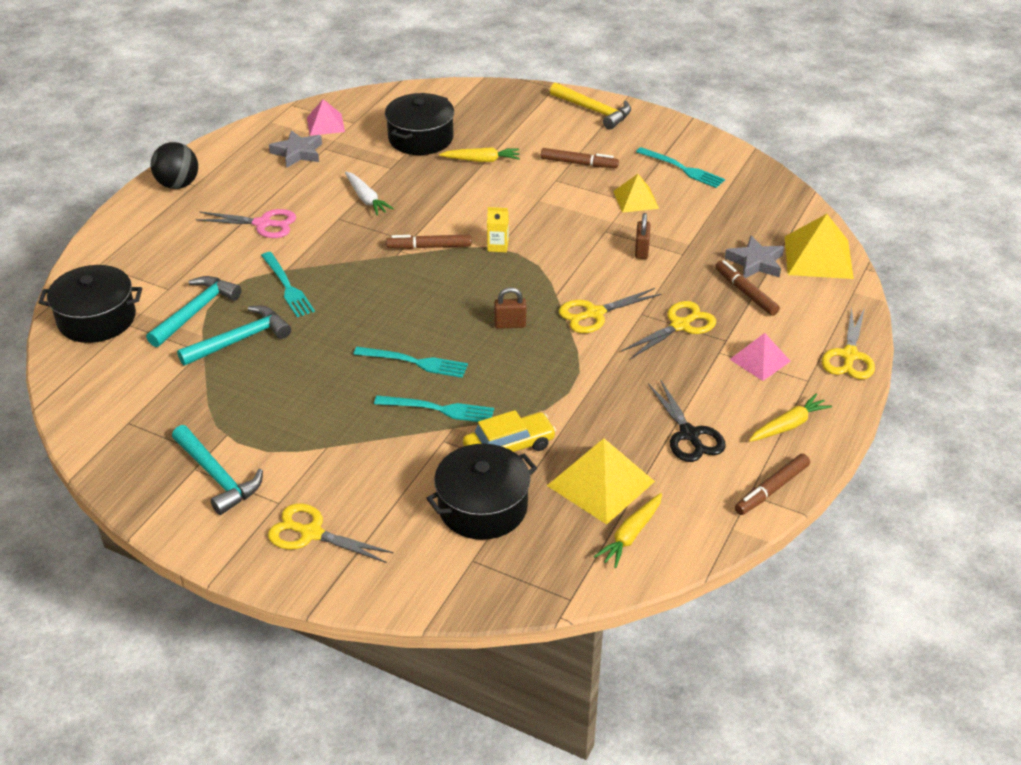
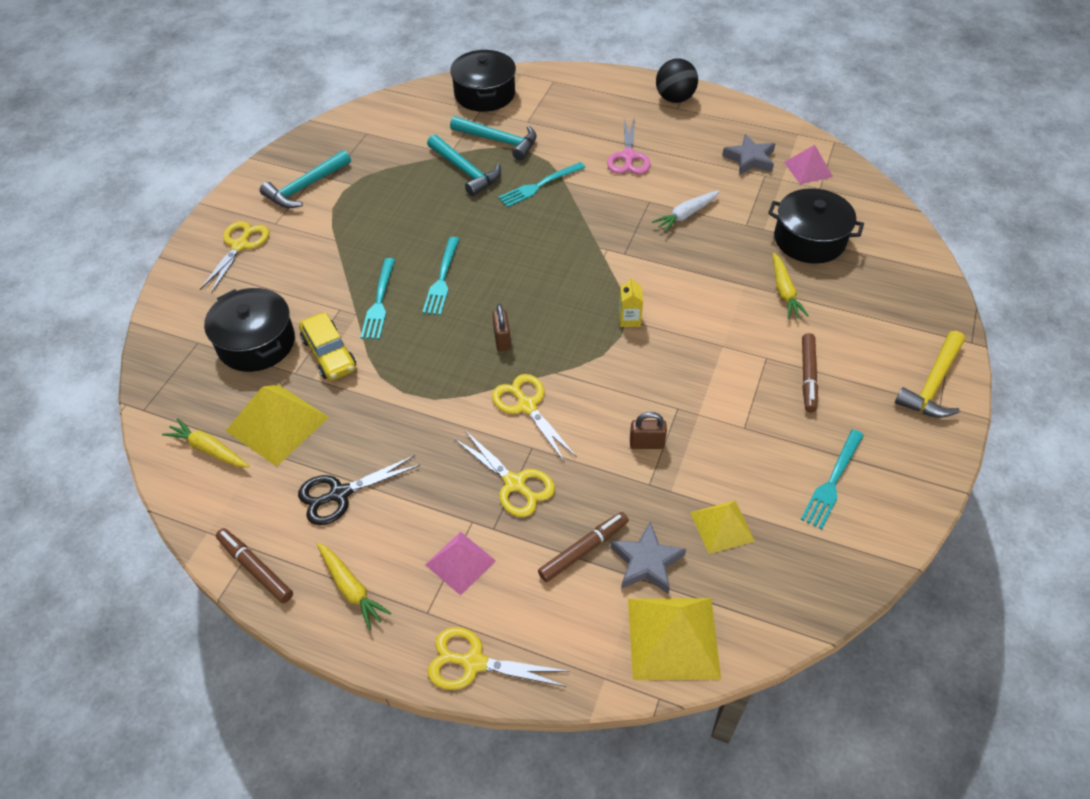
camera: 85 degrees right, 10 degrees up
brown marker [386,234,471,249] -> none
yellow pyramid [613,174,659,213] -> yellow pyramid moved to [690,501,755,554]

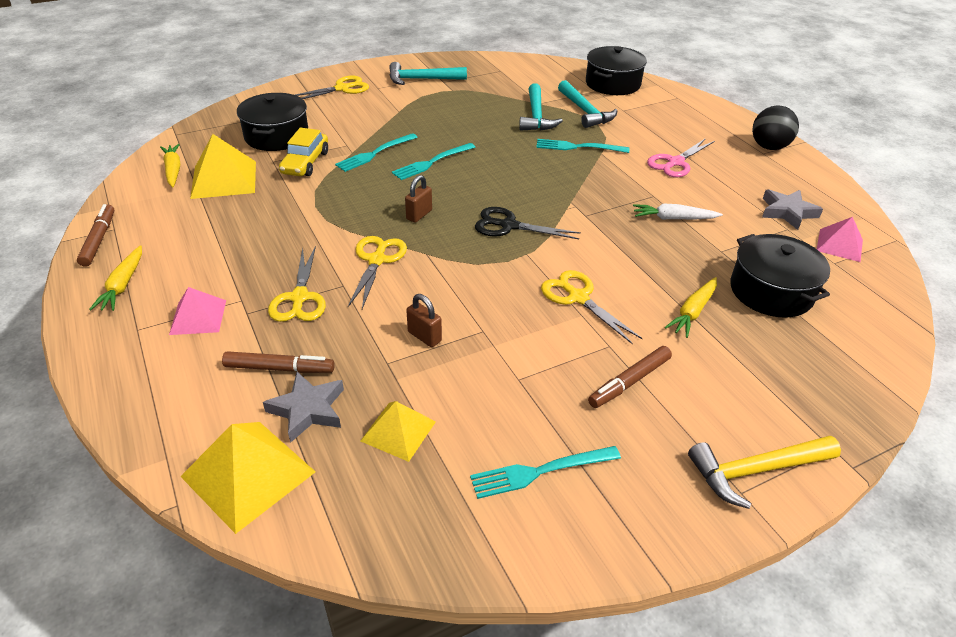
camera: 40 degrees right, 10 degrees down
black scissors [298,455,420,525] -> black scissors moved to [475,207,581,239]
yellow scissors [428,627,569,690] -> yellow scissors moved to [541,270,643,344]
yellow carton [619,277,643,327] -> none

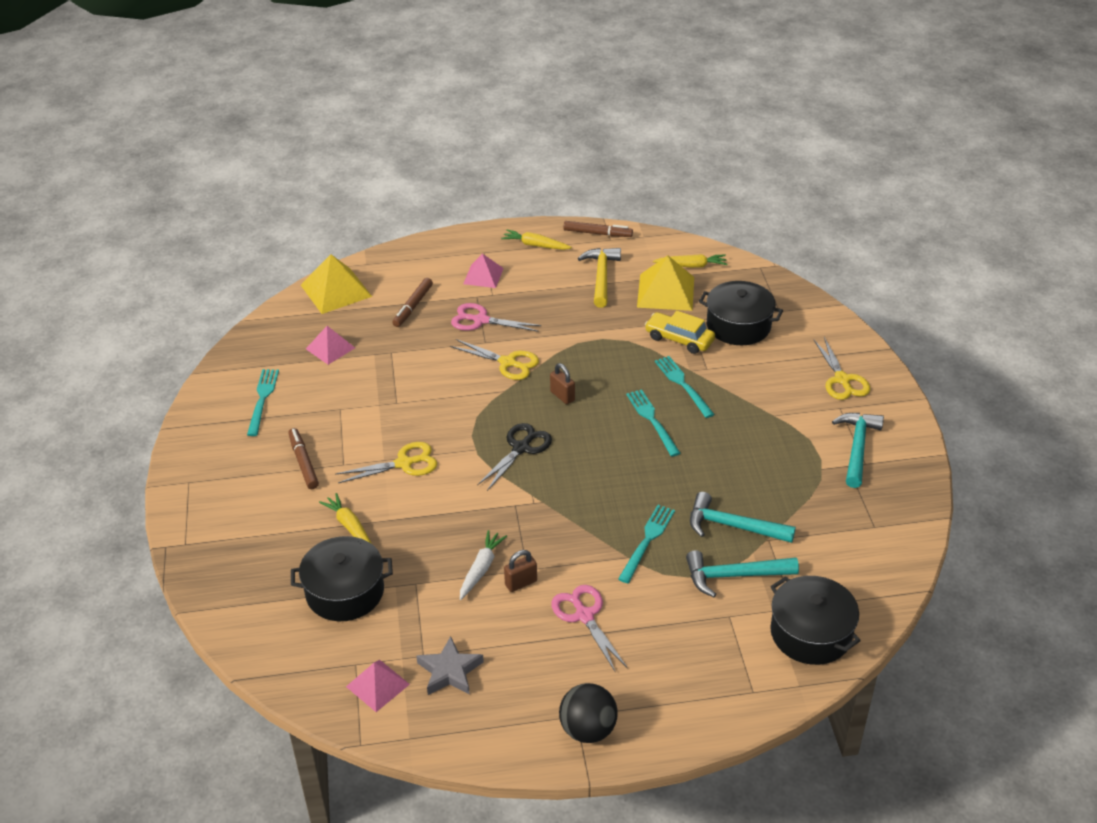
camera: 110 degrees right, 0 degrees up
grey star [263,372,344,443] -> none
yellow scissors [268,246,326,322] -> pink scissors [451,303,542,332]
yellow pyramid [361,401,436,462] -> pink pyramid [306,326,355,365]
brown padlock [406,294,442,347] -> brown padlock moved to [504,550,537,592]
yellow hammer [688,436,841,509] -> yellow hammer moved to [578,248,621,308]

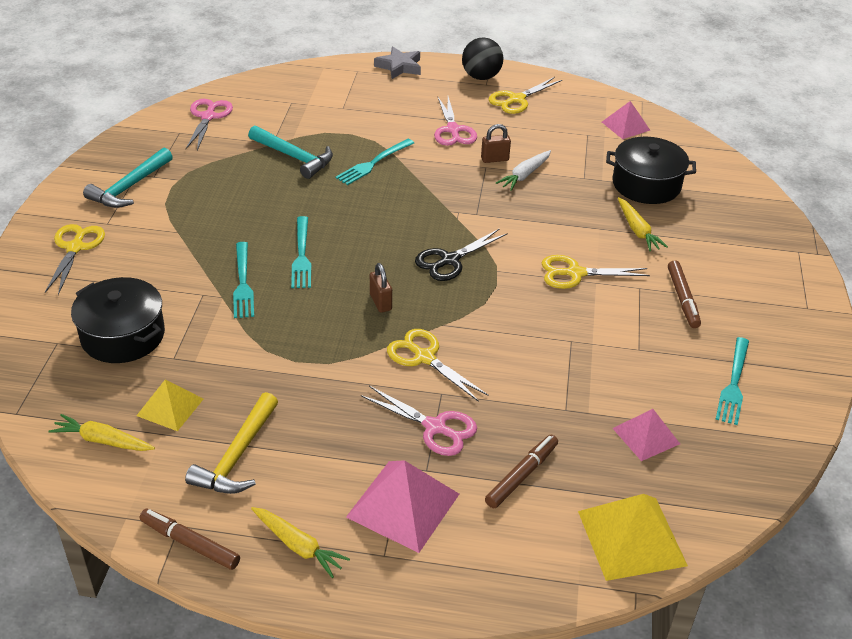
camera: 165 degrees left, 0 degrees up
grey star [416,636,484,695] -> grey star moved to [374,46,421,79]
pink pyramid [463,254,504,288] -> pink pyramid [346,460,459,553], size x1.61
yellow pyramid [637,256,694,311] -> yellow pyramid [136,380,203,431], size x0.62
yellow car [645,311,715,354] -> none
turquoise hammer [686,550,799,597] -> none
black pot [770,576,861,665] -> none
none -> pink scissors [186,99,233,150]
none -> yellow scissors [489,77,562,114]

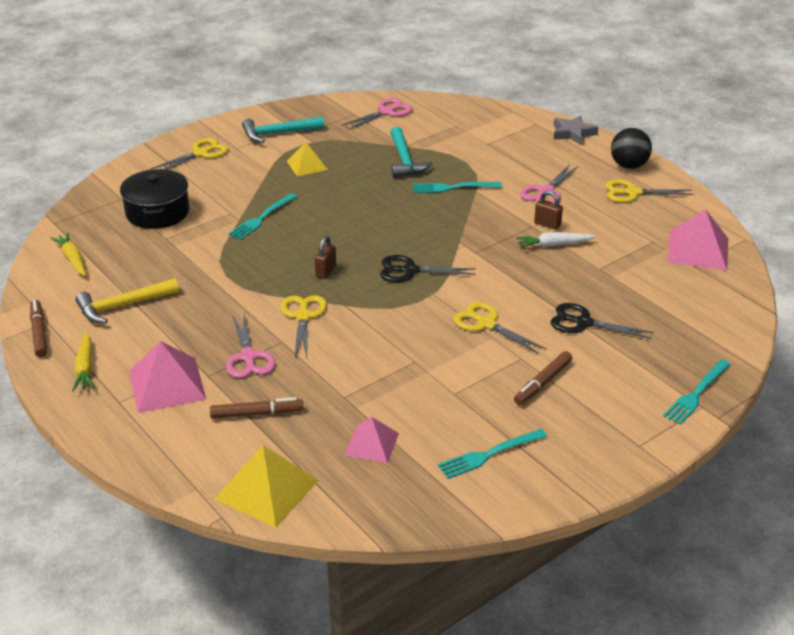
camera: 45 degrees right, 5 degrees down
yellow pyramid [136,380,203,431] -> yellow pyramid moved to [287,142,328,176]
turquoise fork [291,216,311,288] -> turquoise fork moved to [663,359,731,425]
pink pyramid [602,101,650,139] -> pink pyramid [667,209,728,270], size x1.61
black pot [606,137,696,204] -> none
yellow carrot [618,197,668,252] -> black scissors [550,303,654,339]

